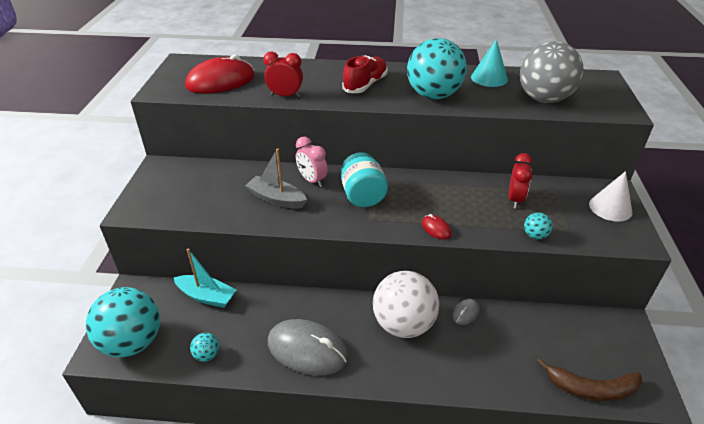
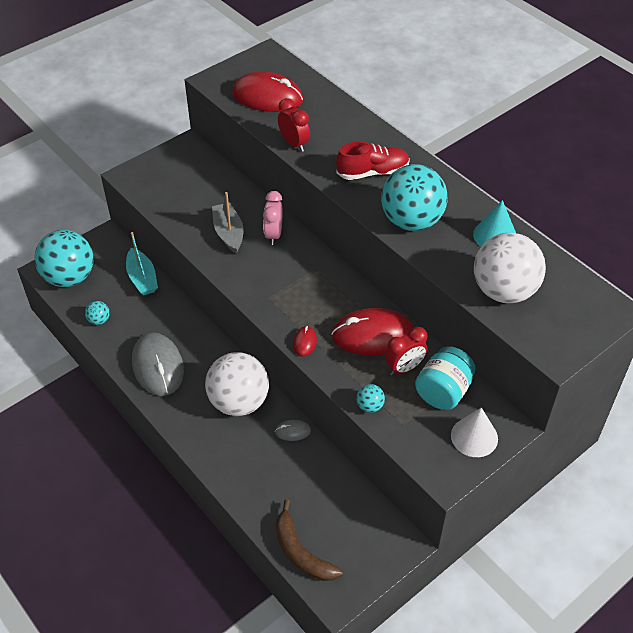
camera: 45 degrees right, 10 degrees up
turquoise jar [341,152,388,207] -> turquoise jar moved to [415,346,476,410]
grey ball [520,41,583,103] -> white ball [474,233,546,303]
none -> red mouse [331,308,414,355]

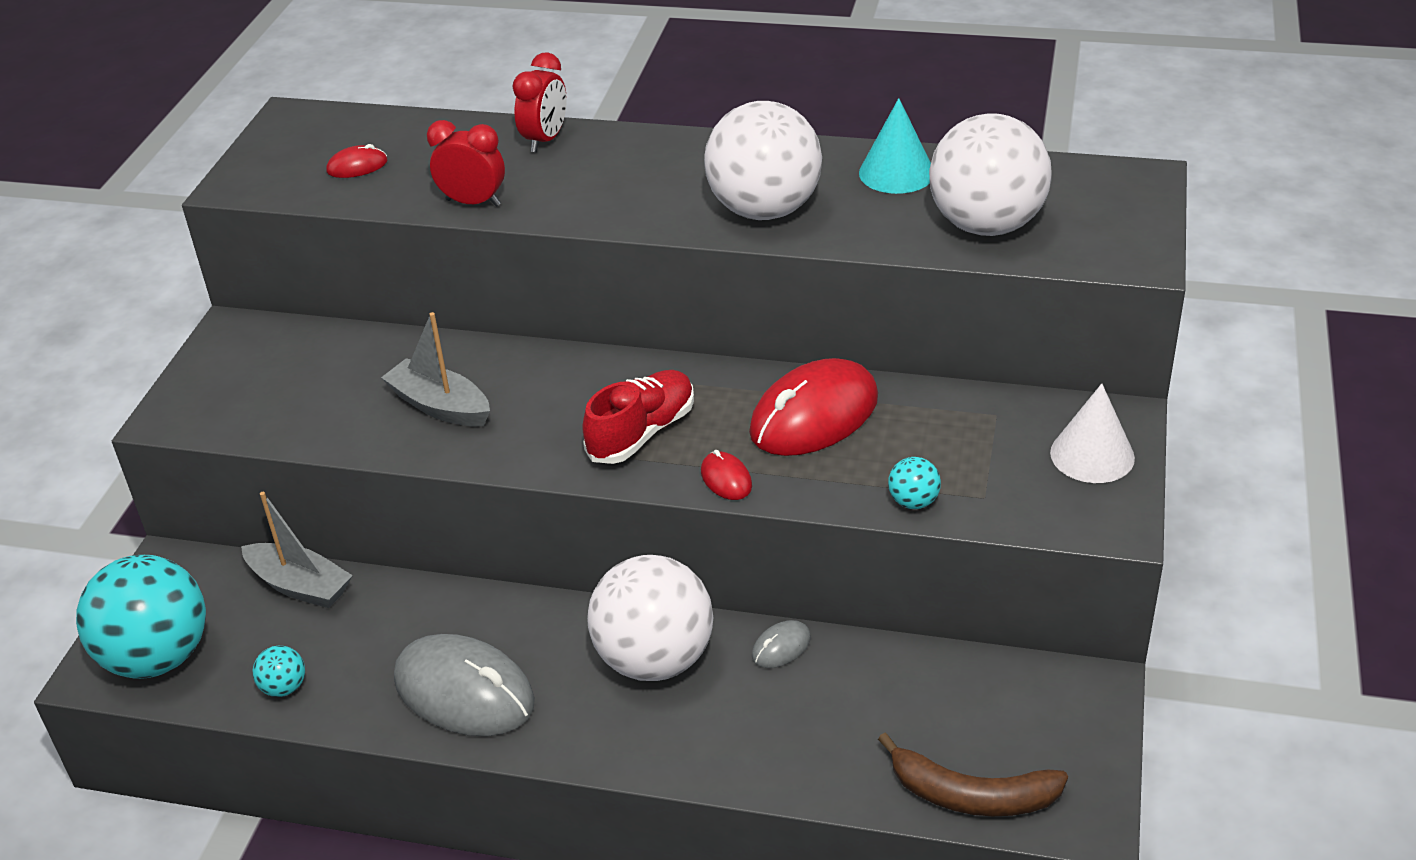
camera: 35 degrees left, 10 degrees down
turquoise boat [126,232,158,295] -> grey boat [241,492,353,608]
red mouse [232,72,303,112] -> red mouse [326,144,387,178], size x0.44
pink clock [263,191,282,245] -> none
red shoe [336,141,410,180] -> red shoe moved to [582,370,694,464]
turquoise ball [381,164,448,231] -> white ball [704,101,822,220]
red clock [385,327,428,375] -> red clock moved to [512,53,567,153]
turquoise jar [415,346,476,410] -> none

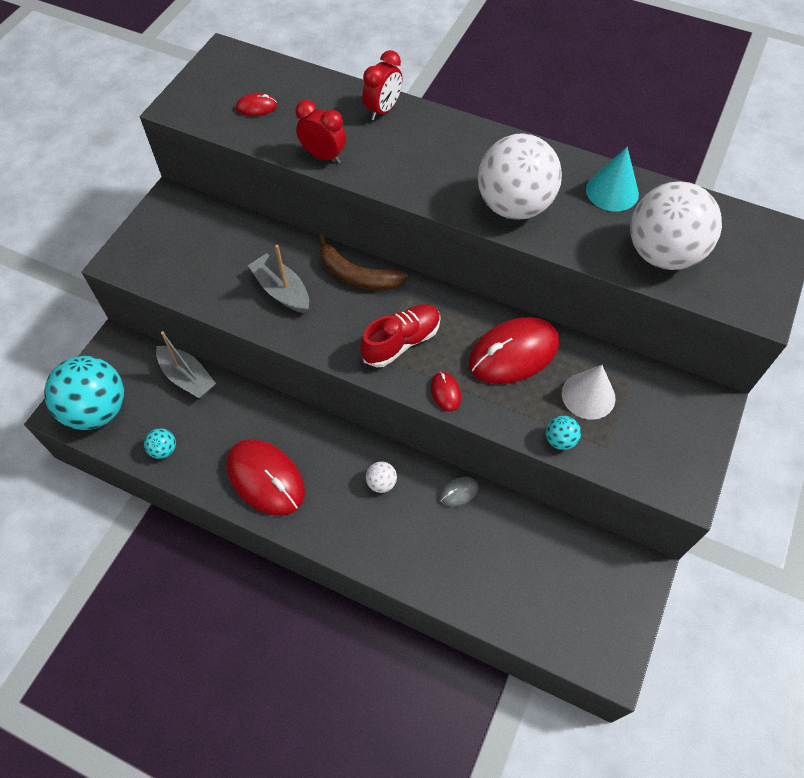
camera: 10 degrees right, 20 degrees up
grey mouse [394,634,535,736] -> red mouse [226,439,305,516]
white ball [587,555,713,681] -> white ball [366,461,397,493], size x0.41
brown banana [878,733,1068,816] -> brown banana moved to [319,234,408,290]
white cone [1050,383,1135,483] -> white cone moved to [562,365,616,420]

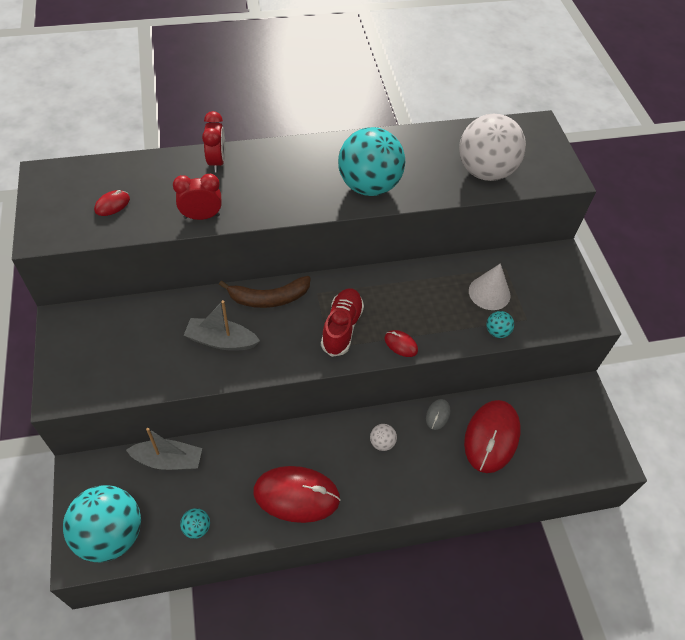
camera: 40 degrees left, 5 degrees down
red mouse [469,317,559,384] -> red mouse moved to [464,400,521,473]
white ball [478,133,562,220] -> turquoise ball [338,127,405,196]
turquoise cone [586,147,639,211] -> none

